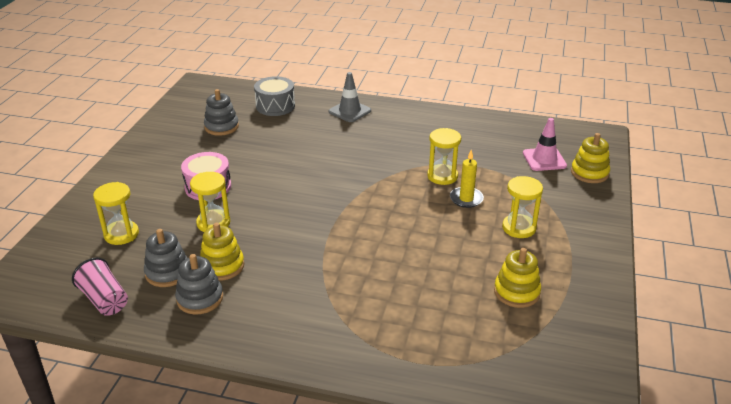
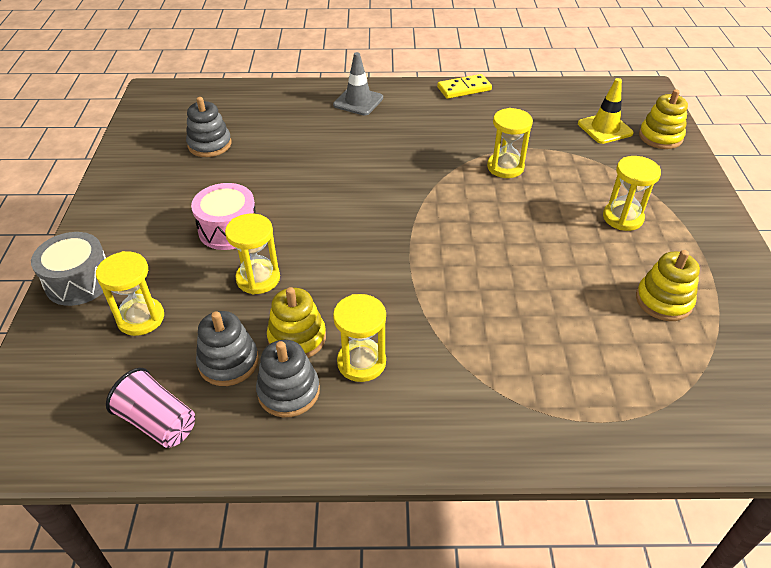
camera: 15 degrees left, 10 degrees up
grey drum [254,76,295,116] -> grey drum moved to [31,232,106,306]
yellow candle [450,150,484,208] -> none
pink traffic cone [523,118,567,171] -> yellow traffic cone [578,78,634,144]
none -> yellow hourglass [333,294,386,382]
none -> yellow domino [437,74,492,99]

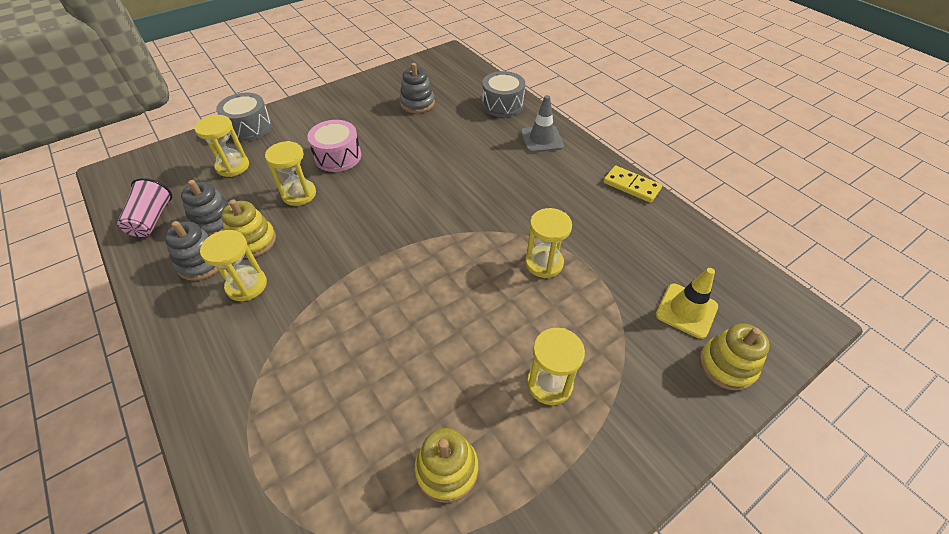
camera: 55 degrees right, 5 degrees up
none -> grey drum [482,71,525,117]

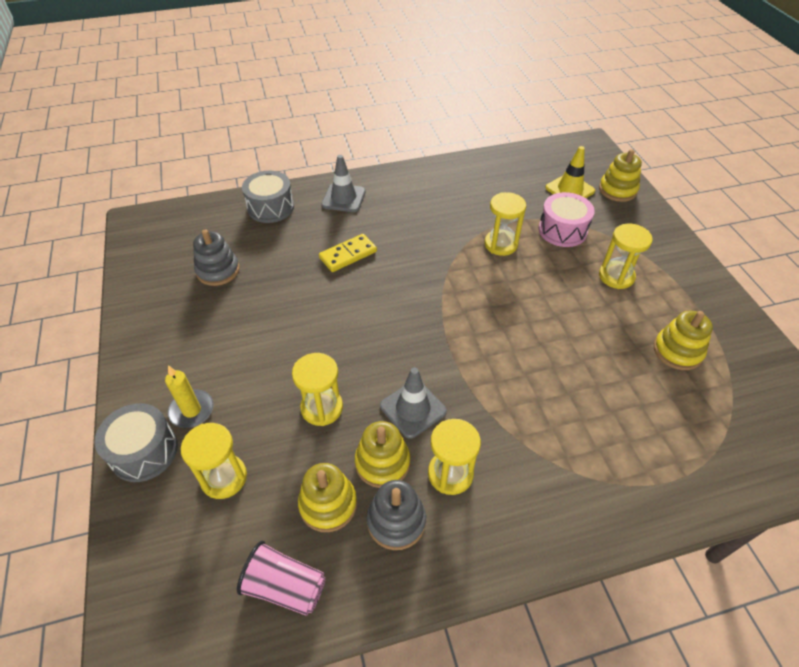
camera: 70 degrees left, 0 degrees up
grey stacking toy [181,180,229,236] -> yellow stacking toy [298,463,357,532]
pink drum [307,120,361,172] -> pink drum moved to [539,192,595,247]
yellow domino [603,166,662,203] -> yellow domino moved to [319,234,377,272]
none -> yellow candle [165,365,214,428]
none -> grey traffic cone [380,367,447,439]

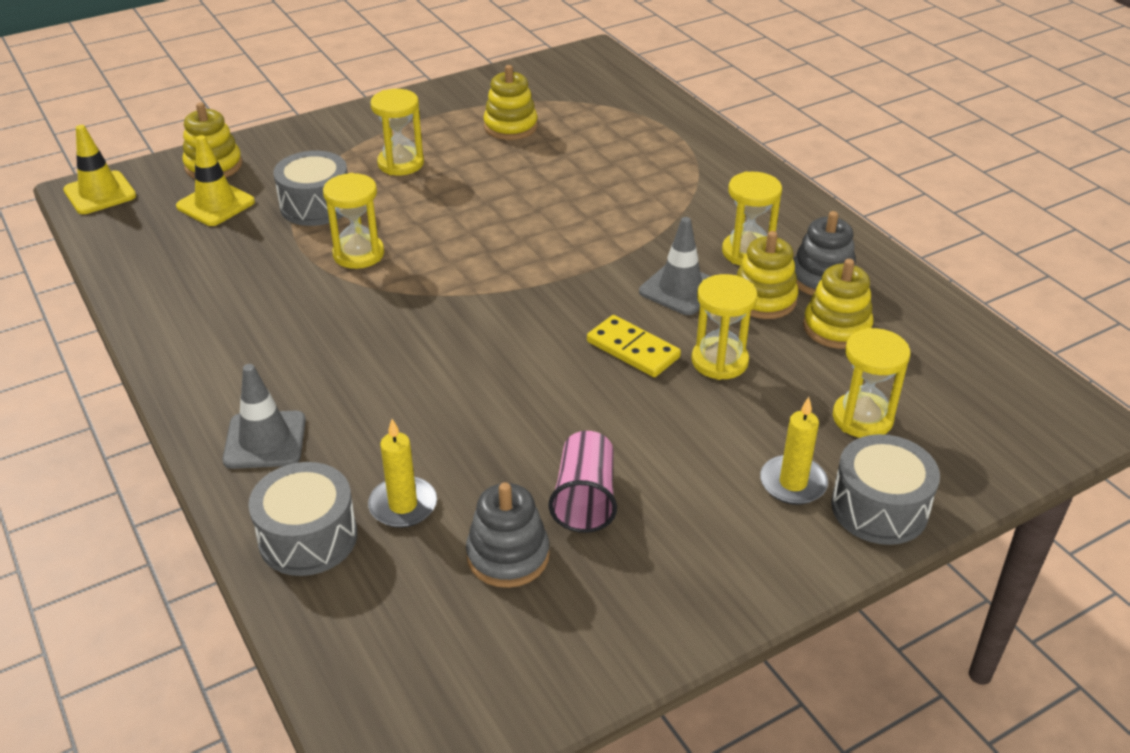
camera: 105 degrees left, 10 degrees down
pink cup [237,541,326,616] -> pink cup moved to [549,431,617,533]
yellow domino [319,234,377,272] -> yellow domino moved to [587,315,681,377]
pink drum [539,192,595,247] -> grey drum [273,151,348,226]
none -> yellow traffic cone [63,125,136,214]
none -> yellow candle [368,419,437,528]

